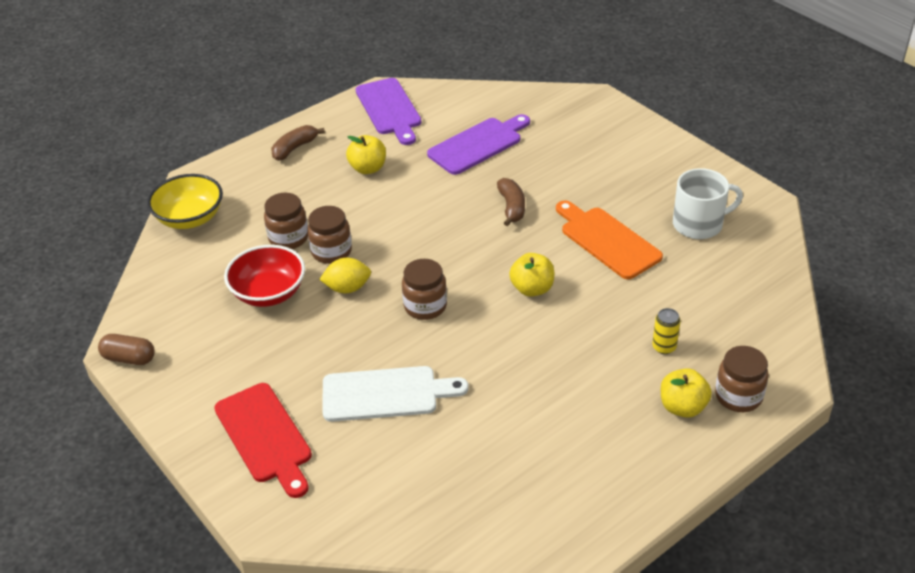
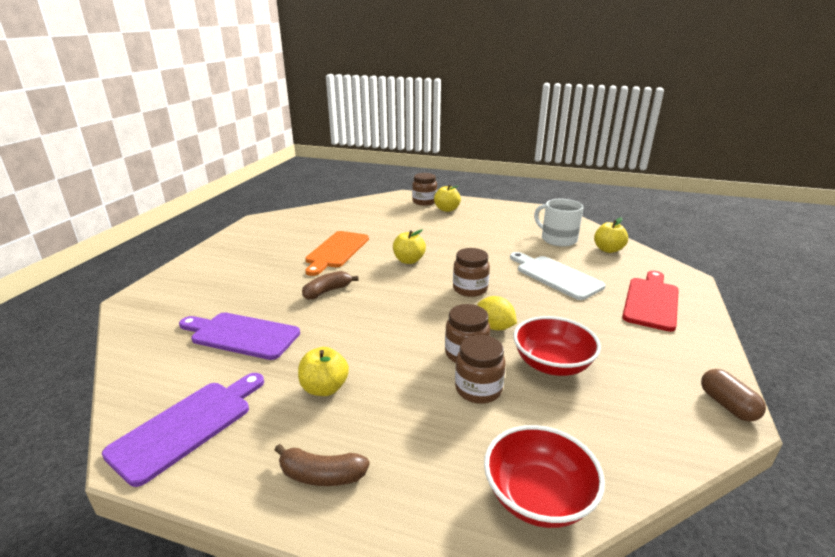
camera: 125 degrees left, 15 degrees down
yellow bowl [147,174,223,229] -> red bowl [484,425,605,528]
yellow can [652,308,681,354] -> none
white mug [673,168,743,239] -> white mug moved to [534,199,584,247]
none -> yellow apple [594,217,628,253]

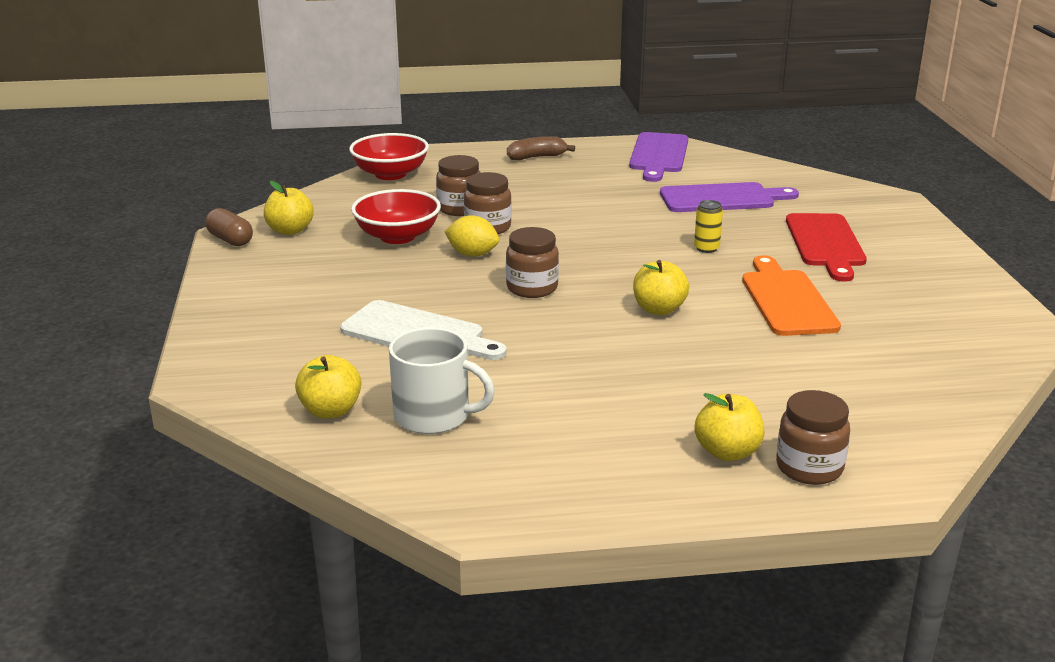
camera: 155 degrees right, 0 degrees up
yellow apple [298,347,349,396] -> yellow apple moved to [264,181,314,235]
brown banana [302,271,358,300] -> yellow can [694,200,723,253]
red cutting board [622,271,679,332] -> red cutting board moved to [786,213,867,282]

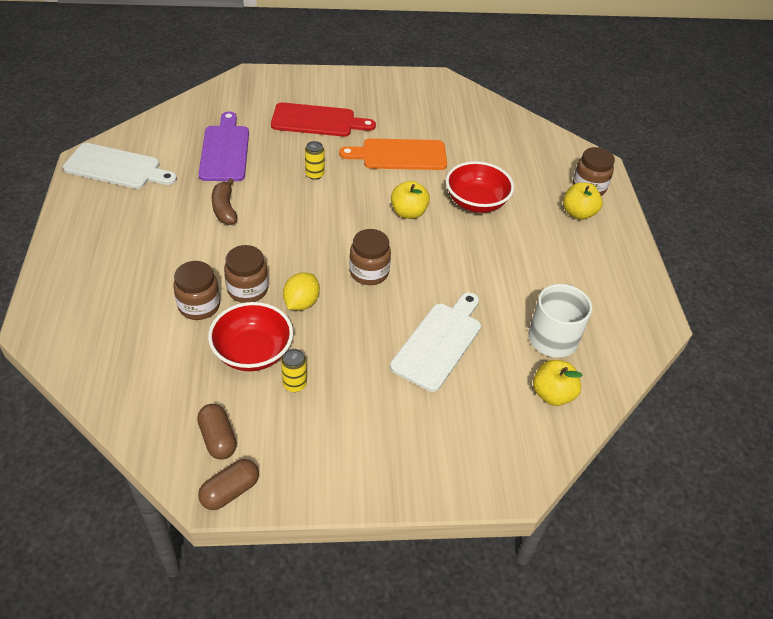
camera: 90 degrees left, 20 degrees up
yellow apple [264,181,314,235] -> brown capsule [197,404,237,460]
red bowl [349,133,429,180] -> red bowl moved to [446,161,514,213]
brown banana [507,136,575,160] -> brown banana moved to [212,178,237,225]
purple cutting board [629,132,688,182] -> white cutting board [63,143,177,189]
none -> yellow can [281,349,307,392]

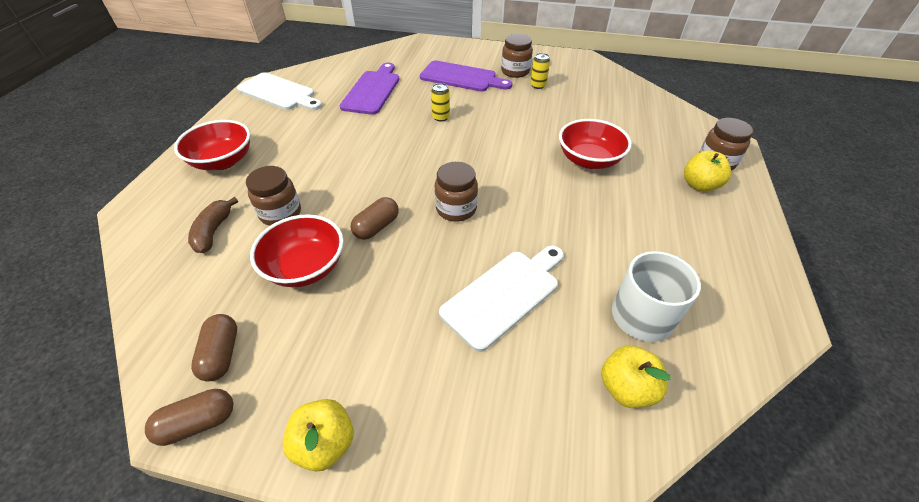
camera: 20 degrees right, 0 degrees up
brown banana [212,178,237,225] -> brown banana moved to [188,197,238,253]
brown jar [224,245,268,303] -> brown jar moved to [501,34,533,78]
red cutting board [271,102,376,137] -> purple cutting board [420,60,512,92]
yellow can [281,349,307,392] -> yellow can moved to [530,53,550,89]
yellow lemon [283,273,320,311] -> brown capsule [351,197,399,240]
orange cutting board [339,138,447,170] -> none
yellow apple [391,181,430,219] -> yellow apple moved to [282,399,353,471]
none -> red bowl [174,120,250,170]

